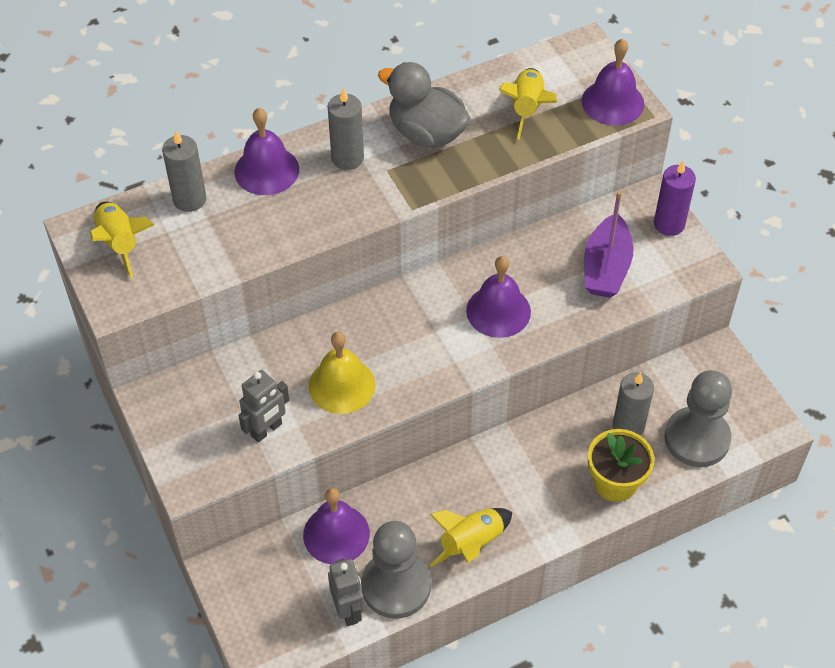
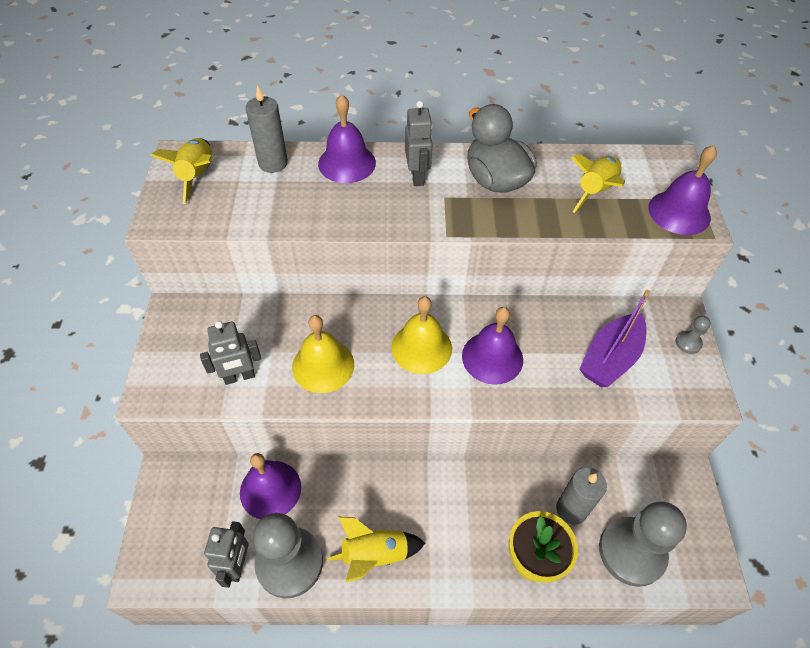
camera: 25 degrees right, 0 degrees up
grey candle [328,88,364,170] -> grey robot [405,101,433,186]
purple candle [654,161,696,236] -> grey pawn [676,316,711,354]
none -> yellow bell [391,296,452,374]

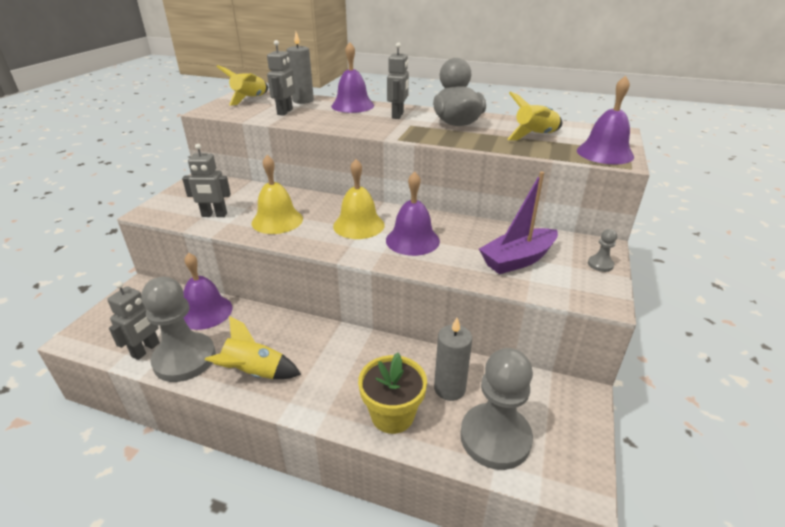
camera: 20 degrees right, 20 degrees down
none -> grey robot [267,40,295,116]

